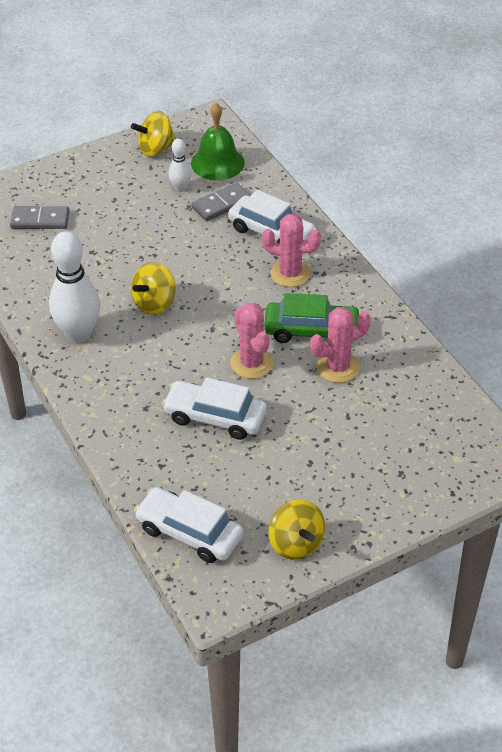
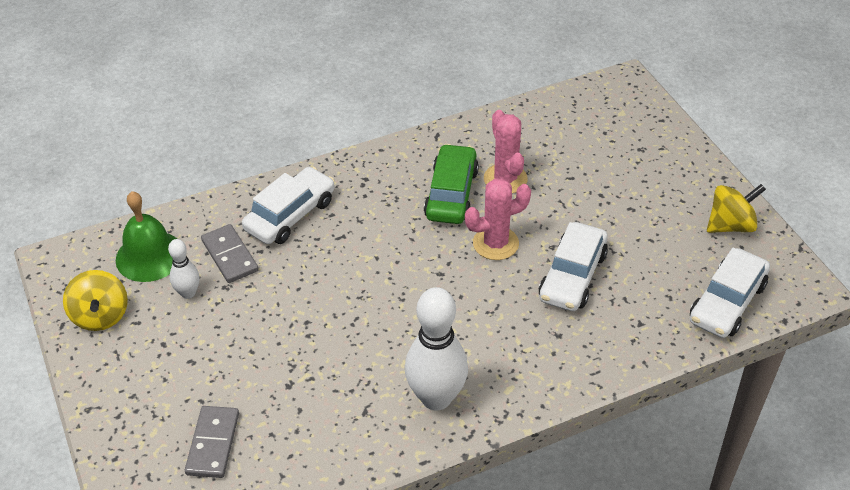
camera: 85 degrees left, 0 degrees up
yellow spinning top [131,262,176,314] -> none
pink cactus [262,214,321,287] -> none

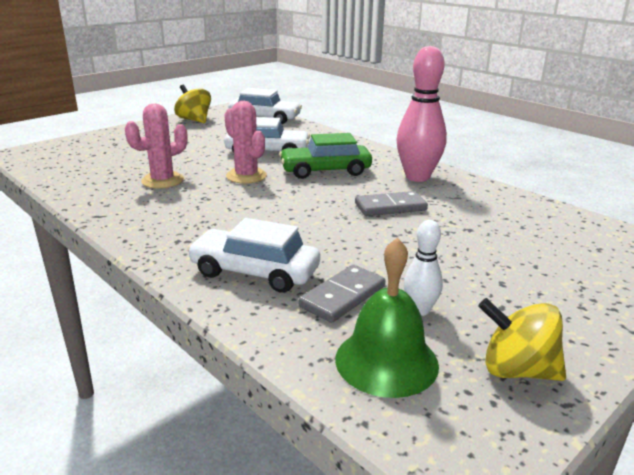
camera: 110 degrees left, 20 degrees down
yellow spinning top [63,270,128,331] -> yellow spinning top turned 120 degrees counterclockwise [478,298,566,381]
grey domino [185,406,239,478] -> grey domino moved to [355,191,428,216]
white bowling pin [405,287,468,411] -> pink bowling pin [396,46,447,182]
green car [424,144,479,224] -> green car moved to [279,133,372,179]

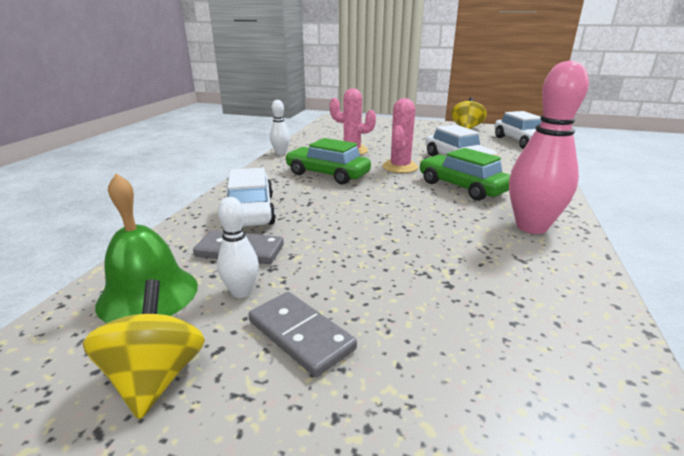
camera: 60 degrees right, 0 degrees up
grey domino [355,191,428,216] -> grey domino moved to [248,292,357,377]
none -> white bowling pin [270,100,290,155]
none -> green car [285,138,371,184]

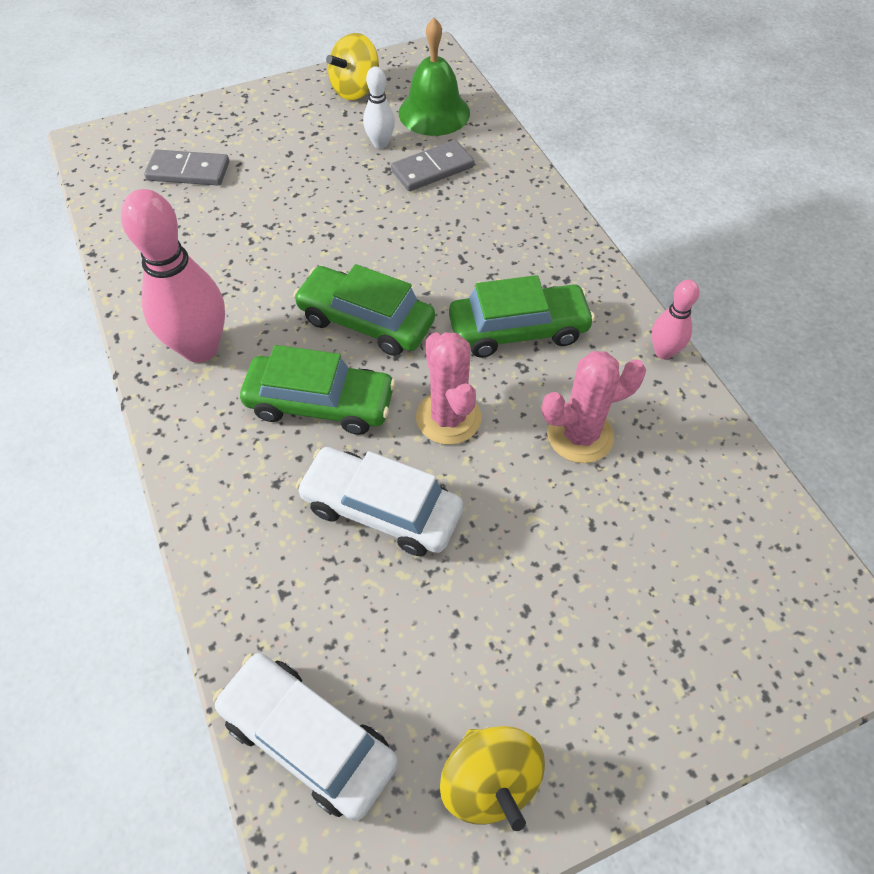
camera: 140 degrees right, 30 degrees up
yellow spinning top [82,279,205,420] -> yellow spinning top turned 90 degrees clockwise [326,33,379,100]
white car [227,168,276,227] -> none
grey domino [248,292,357,377] -> grey domino moved to [144,150,229,186]
white bowling pin [270,100,290,155] -> pink bowling pin [651,280,700,359]
none -> green car [293,264,435,356]

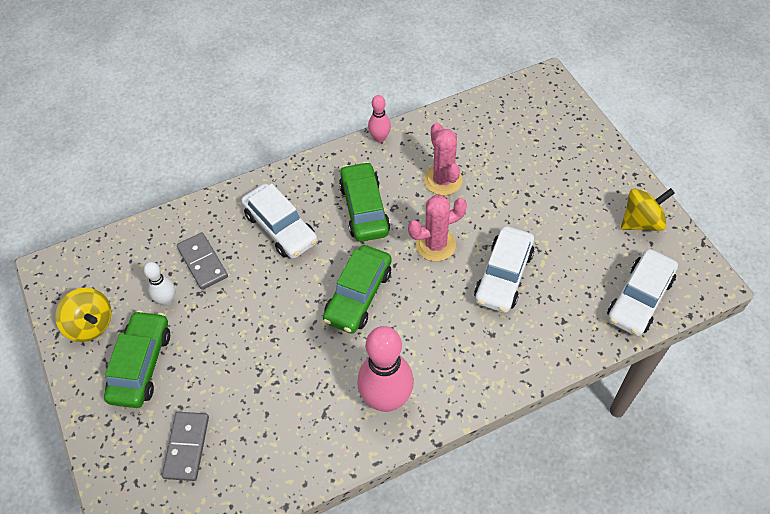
camera: 90 degrees left, 0 degrees up
green car [240,345,396,435] -> green car moved to [104,310,170,408]
green bell [399,18,470,136] -> none
none -> white car [241,184,318,259]

